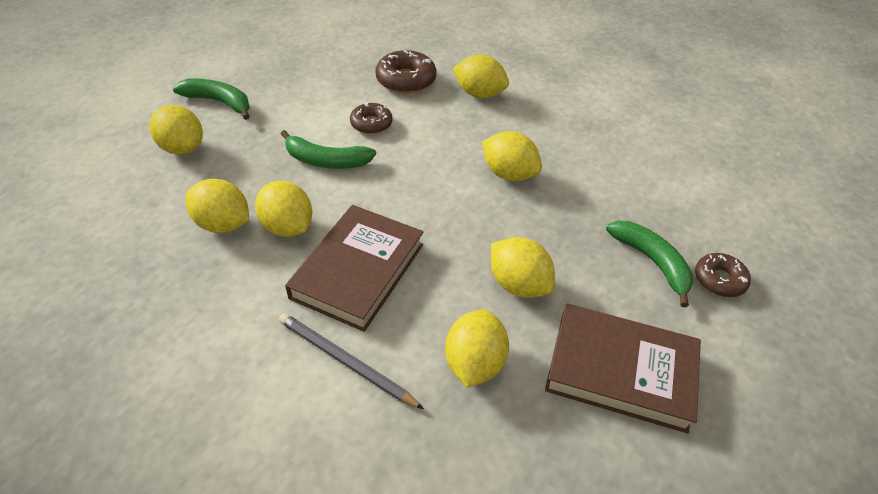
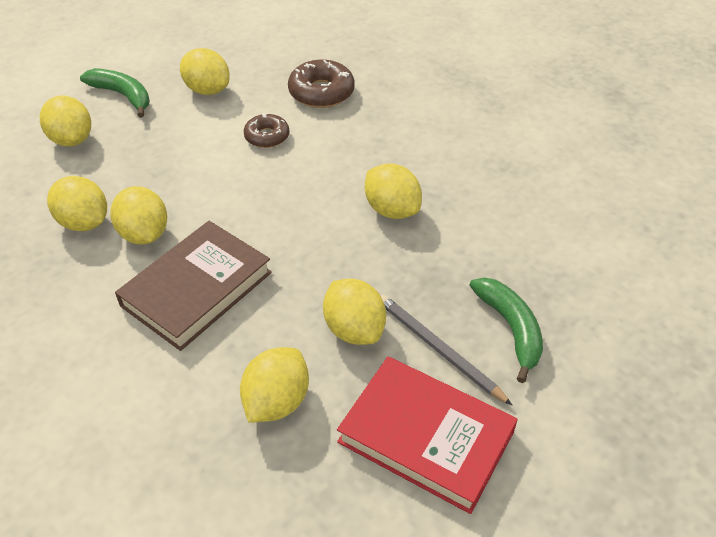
camera: 15 degrees right, 0 degrees up
grey pencil [279,313,424,409] -> grey pencil moved to [381,295,512,405]
green banana [281,130,376,169] -> none
yellow lemon [453,55,509,98] -> yellow lemon moved to [180,48,230,95]
brown book [545,303,701,433] -> red book [337,357,518,514]
brown donut [695,253,751,297] -> none

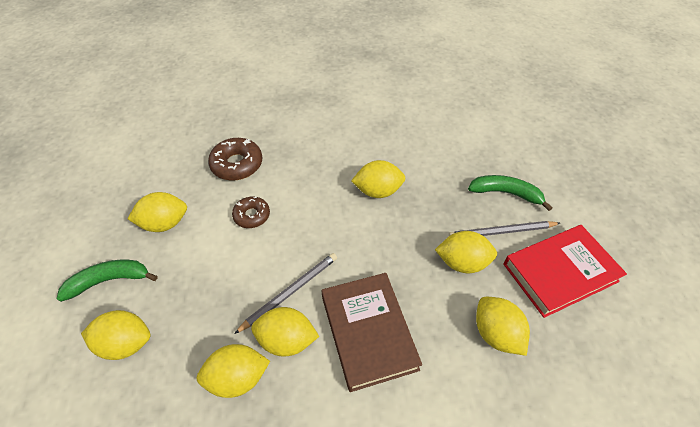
camera: 55 degrees left, 5 degrees up
none -> grey pencil [234,253,337,334]

